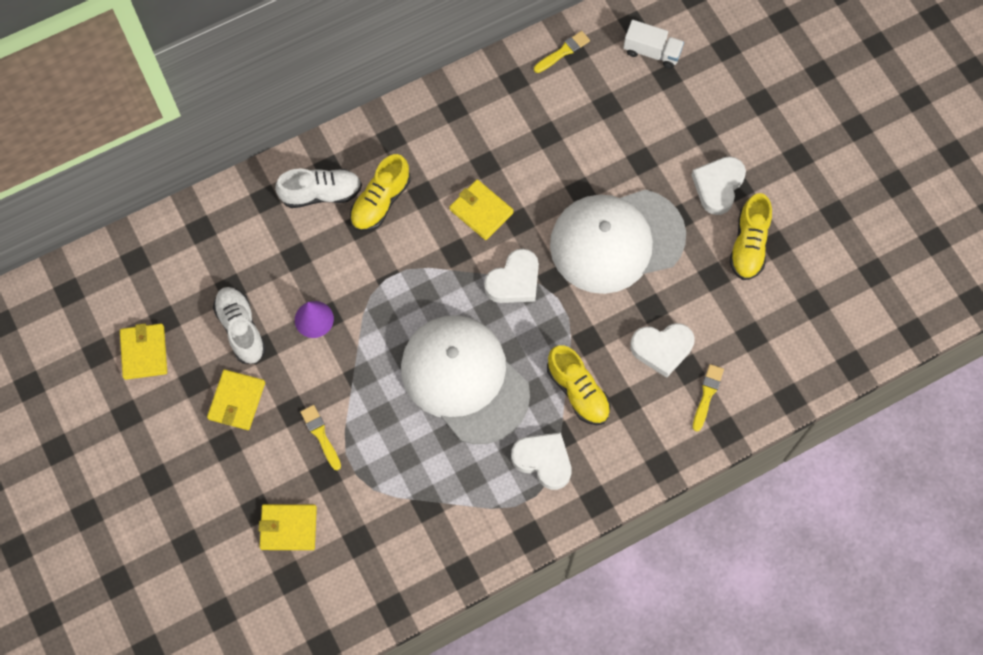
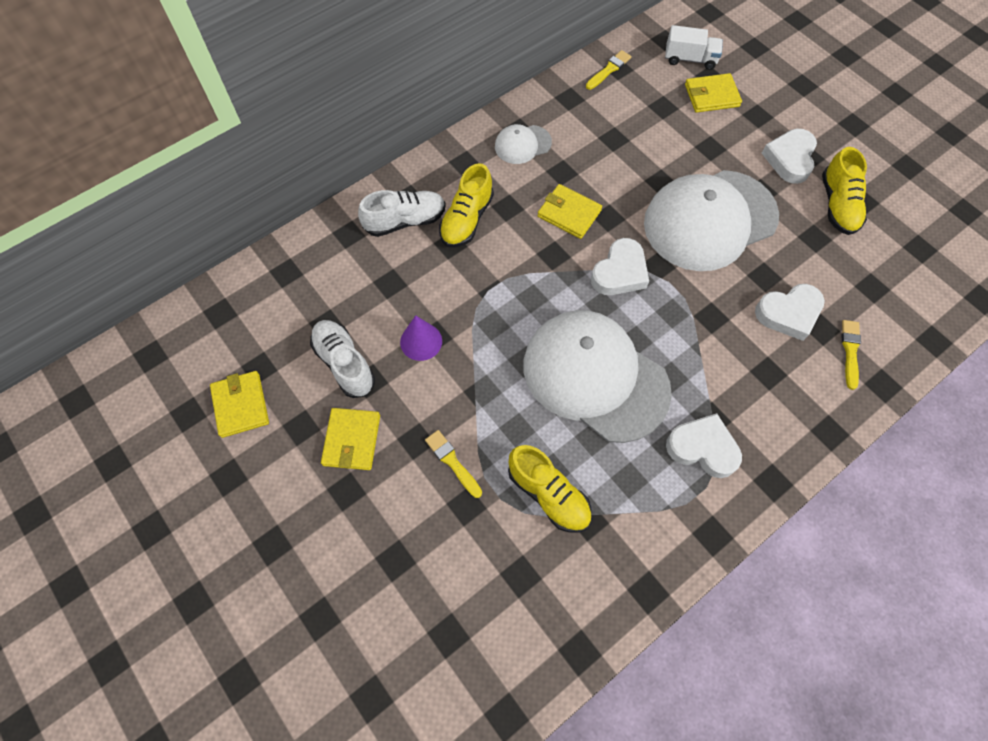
camera: 10 degrees left, 5 degrees down
yellow wallet [258,504,317,550] -> yellow wallet moved to [685,73,742,113]
yellow shoe [547,345,611,425] -> yellow shoe moved to [508,445,592,533]
none -> white cap [495,124,552,164]

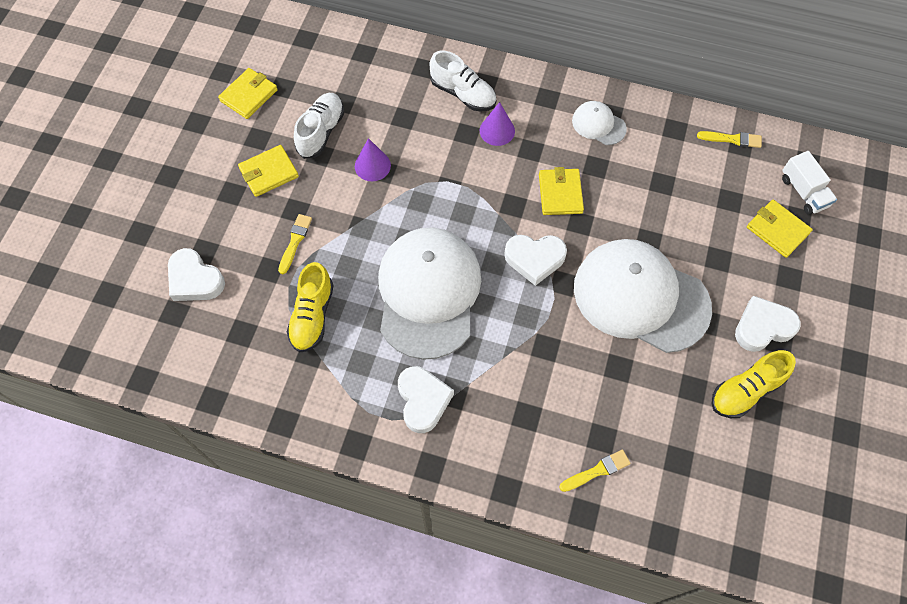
camera: 55 degrees right, 0 degrees up
yellow shoe [439,163,494,248] -> purple cone [480,102,515,146]
white heart [755,284,825,341] -> white heart moved to [168,248,225,301]

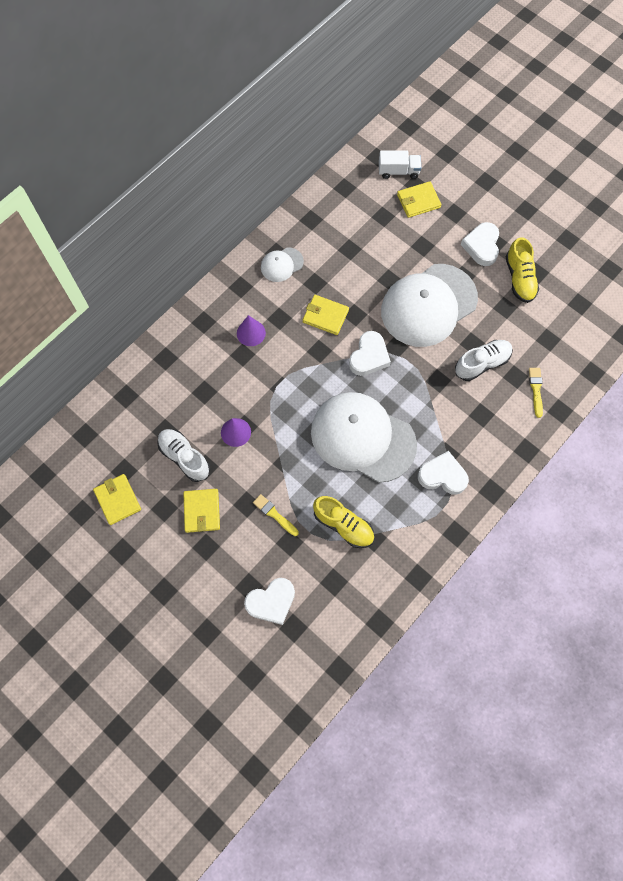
camera: 65 degrees left, 5 degrees up
white shoe [430,51,496,111] -> white shoe moved to [455,340,513,381]
yellow brush [697,131,762,148] -> none

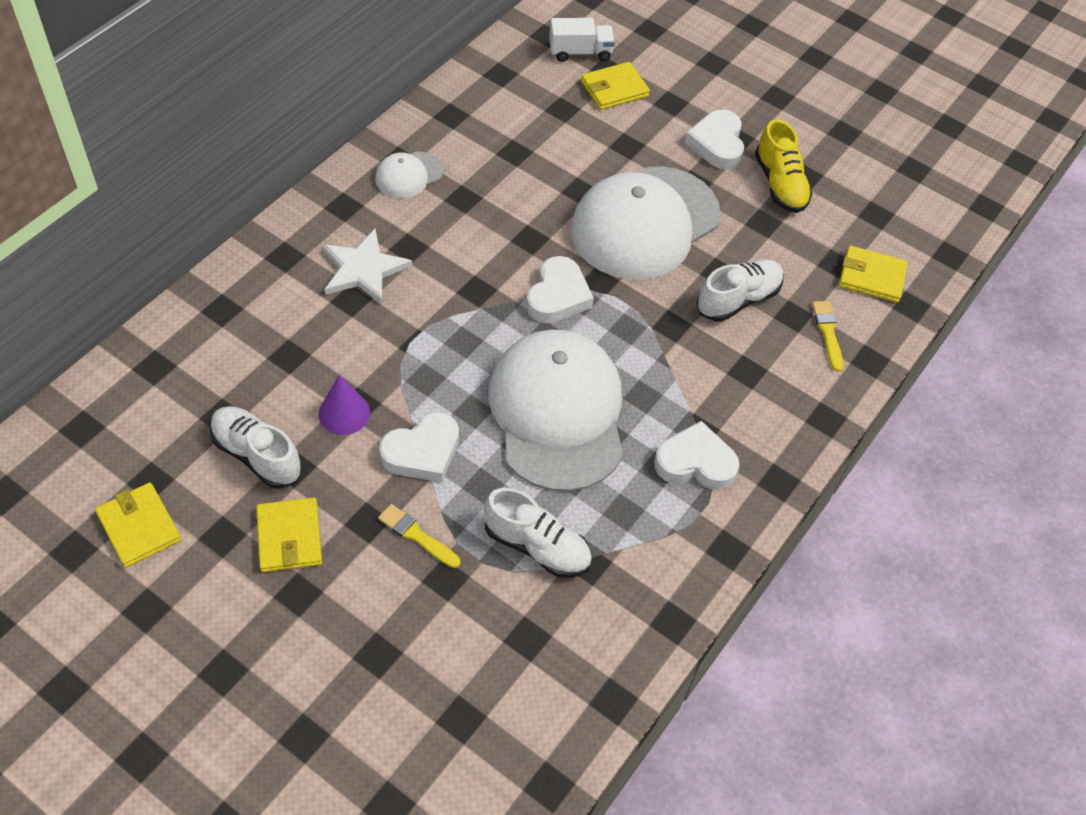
camera: 10 degrees left, 15 degrees down
purple cone [237,315,266,346] -> white star [322,229,412,304]
white heart [244,578,295,625] -> white heart moved to [379,412,459,482]
yellow wallet [303,295,349,335] -> yellow wallet moved to [839,246,908,303]
white cap [311,392,417,483] -> white cap turned 60 degrees clockwise [488,329,623,492]
yellow shoe [313,496,374,548] -> white shoe [483,488,592,578]

